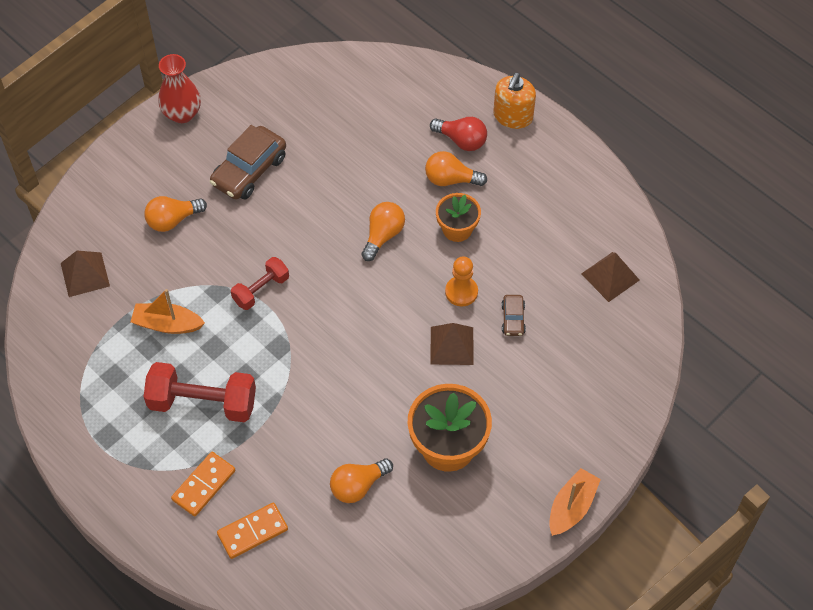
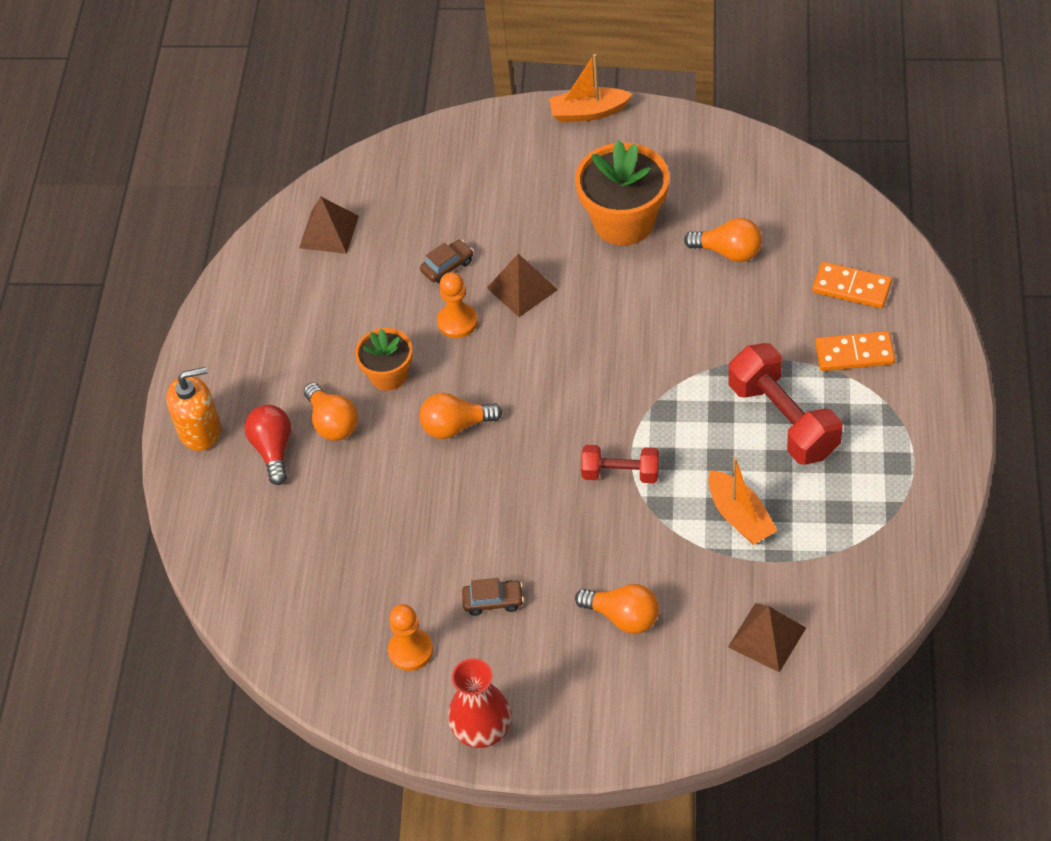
camera: 125 degrees left, 5 degrees down
brown car [210,125,286,200] -> brown car [462,578,524,616], size x0.51
none -> orange pawn [388,604,433,671]

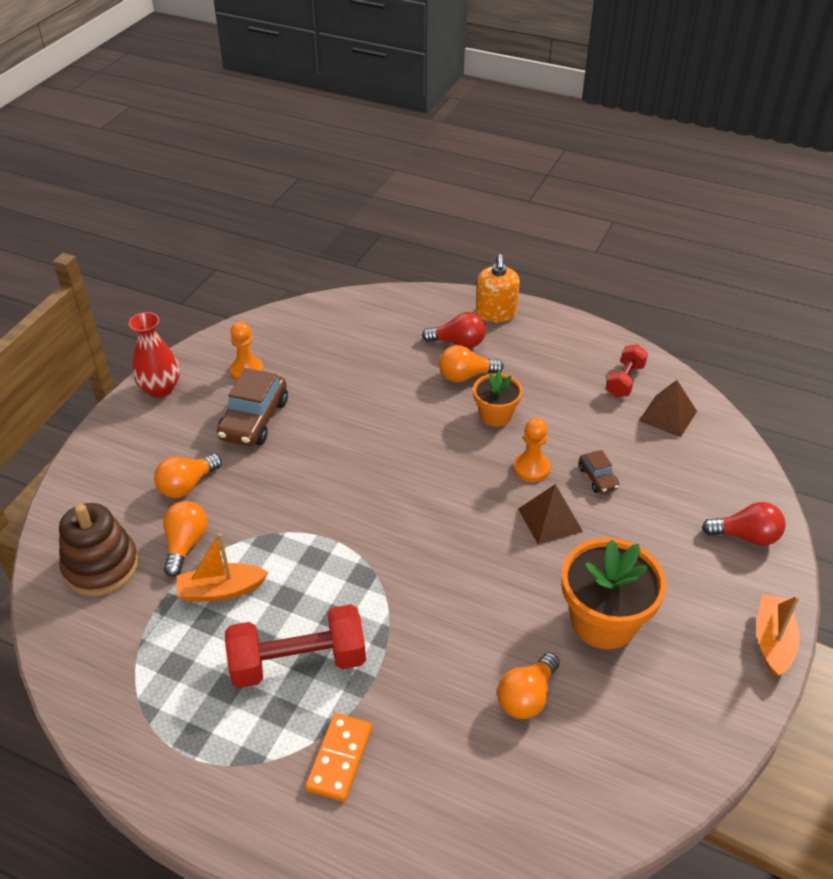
camera: 105 degrees right, 10 degrees down
orange light bulb [419,393,502,439] -> orange light bulb moved to [163,501,208,577]
brown car [462,578,524,616] -> brown car [217,368,288,446], size x1.95
red dumbbell [581,445,659,483] -> red dumbbell moved to [606,344,648,397]
brown pyramid [728,603,806,673] -> brown stacking toy [59,503,139,596]
orange domino [812,262,892,309] -> none
none -> red light bulb [702,502,785,546]

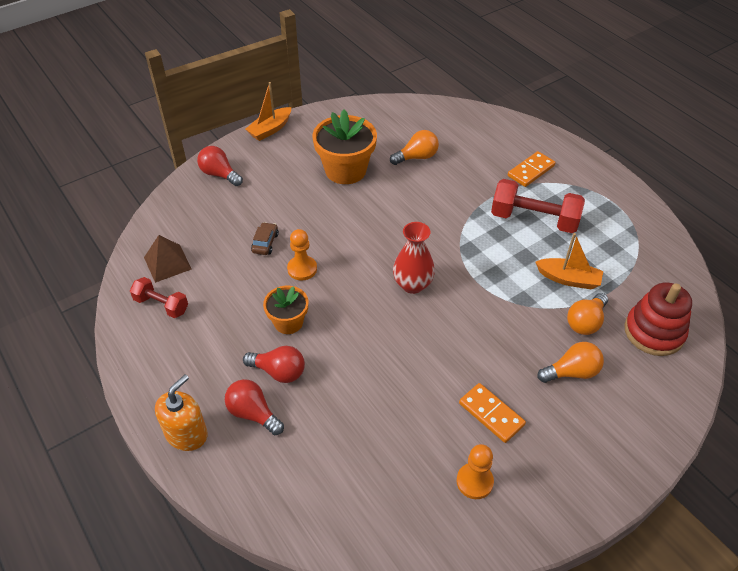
camera: 150 degrees left, 5 degrees up
brown stacking toy [59,503,139,596] -> red stacking toy [624,282,692,356]
red vase [129,312,180,398] -> red vase moved to [393,222,435,294]
brown car [217,368,288,446] -> orange domino [459,383,526,443]
orange light bulb [439,345,503,382] -> red light bulb [243,346,305,383]
brown pyramid [518,484,583,544] -> none
red dumbbell [606,344,648,397] -> red dumbbell turned 60 degrees clockwise [130,277,188,318]

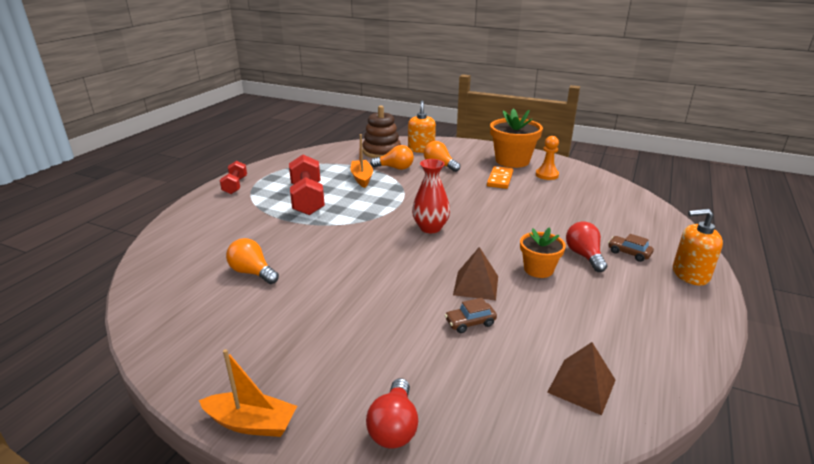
camera: 120 degrees left, 20 degrees down
red dumbbell [130,277,188,318] -> red dumbbell moved to [220,161,247,194]
red light bulb [225,379,284,435] -> brown car [608,234,654,262]
orange pawn [287,229,317,281] -> brown pyramid [453,247,498,301]
orange flower pot [312,110,377,184] -> orange flower pot moved to [490,108,543,168]
orange domino [508,151,556,187] -> none
red stacking toy [624,282,692,356] -> brown stacking toy [362,105,401,158]
none -> orange soap dispenser [408,101,436,153]

